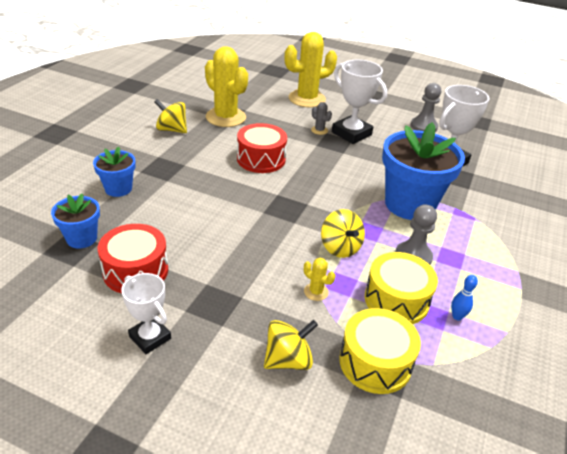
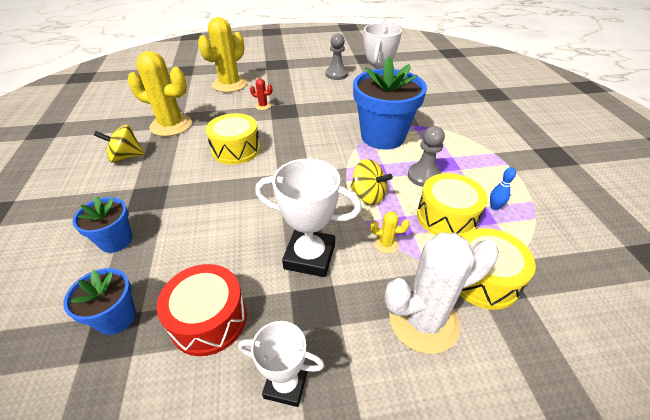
camera: 30 degrees left, 5 degrees up
red drum [237,123,287,173] -> yellow drum [206,113,260,165]
yellow spinning top [264,320,318,370] -> white cactus [385,232,499,354]
grey cactus [311,102,332,135] -> red cactus [250,78,272,110]
white trophy [332,60,387,144] -> white trophy moved to [255,158,362,277]

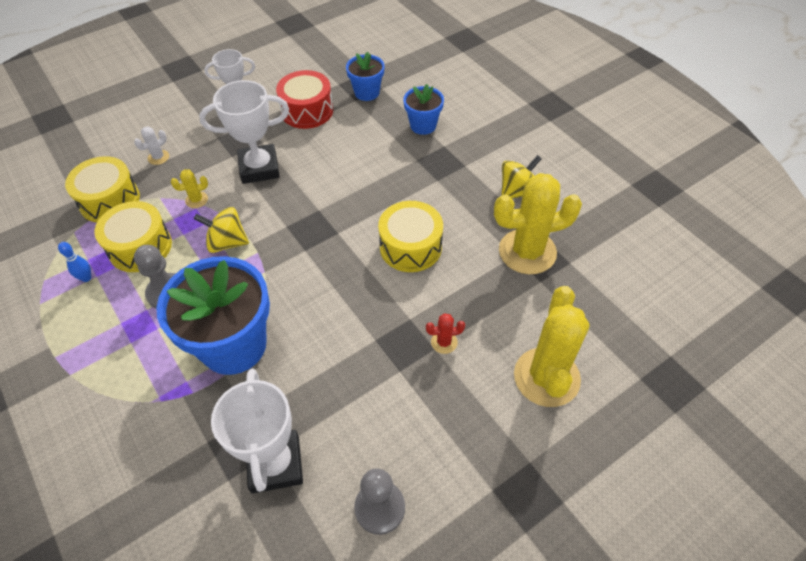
camera: 155 degrees right, 10 degrees up
white cactus [385,232,499,354] -> white cactus [134,126,169,165], size x0.42

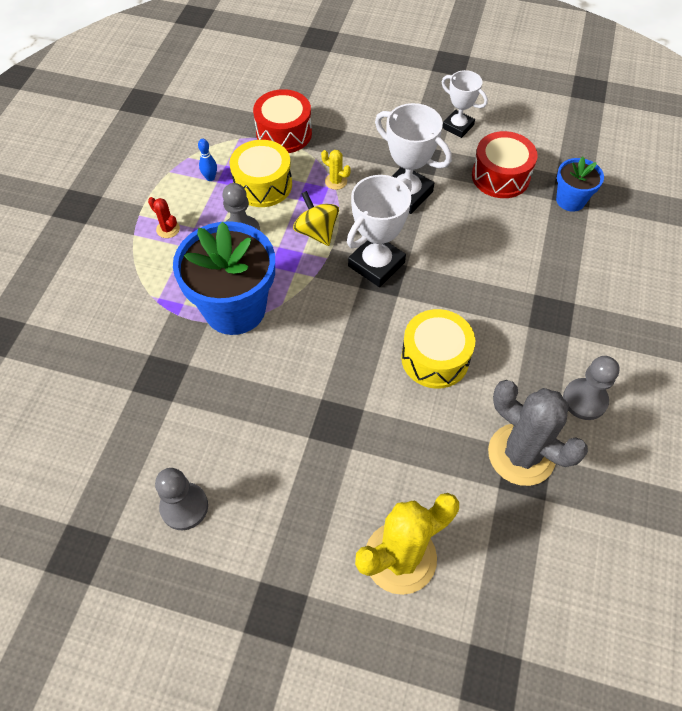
camera: 50 degrees right, 5 degrees up
yellow drum [65,156,140,223] -> red drum [253,89,312,153]
white cactus [134,126,169,165] -> none
white trophy [211,369,303,494] -> white trophy moved to [347,175,412,287]
blue flower pot [403,84,444,135] -> none
red cactus [426,313,465,354] -> red cactus moved to [148,197,180,238]
yellow cactus [494,173,582,274] -> grey cactus [488,380,588,486]
yellow spinning top [501,155,542,199] -> grey pawn [563,356,620,420]

